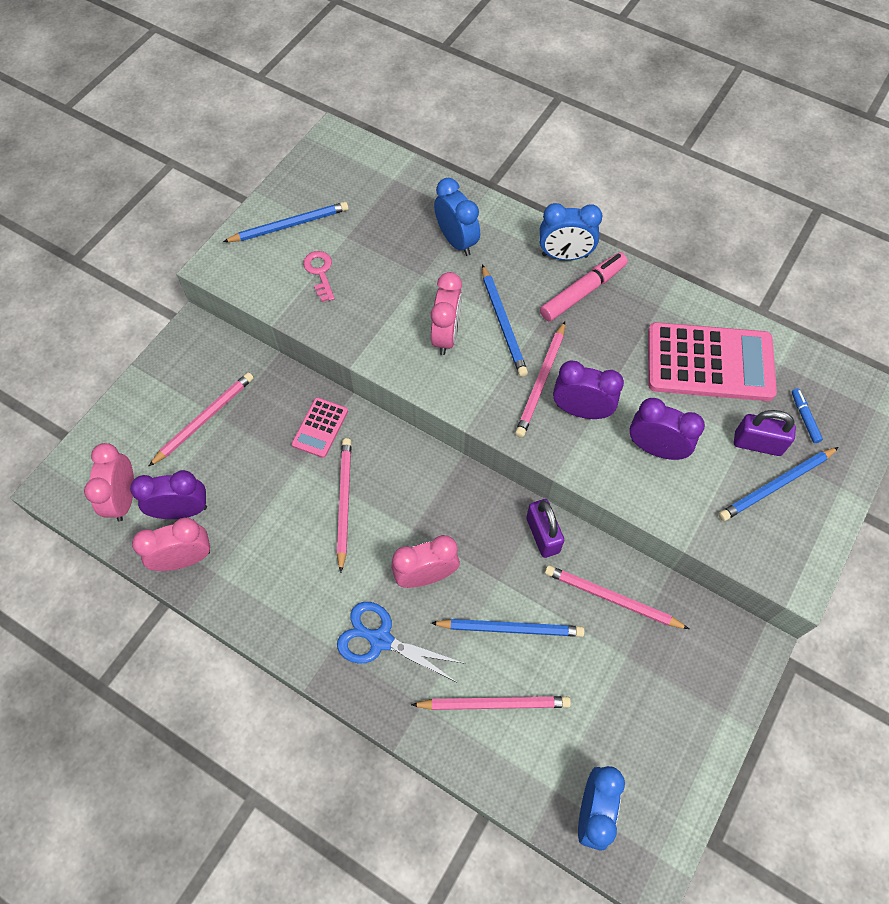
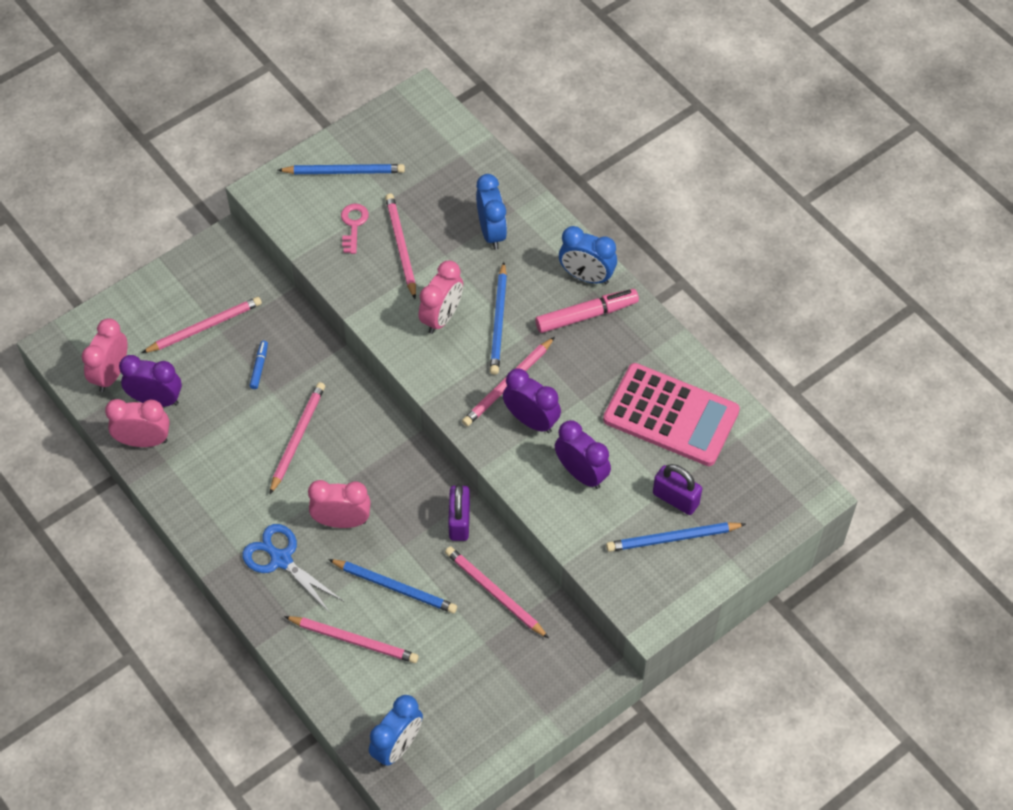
camera: 20 degrees right, 5 degrees down
pink calculator [292,397,348,458] -> none
blue marker [792,388,823,443] -> blue marker moved to [249,341,268,389]
none -> pink pencil [385,194,416,299]

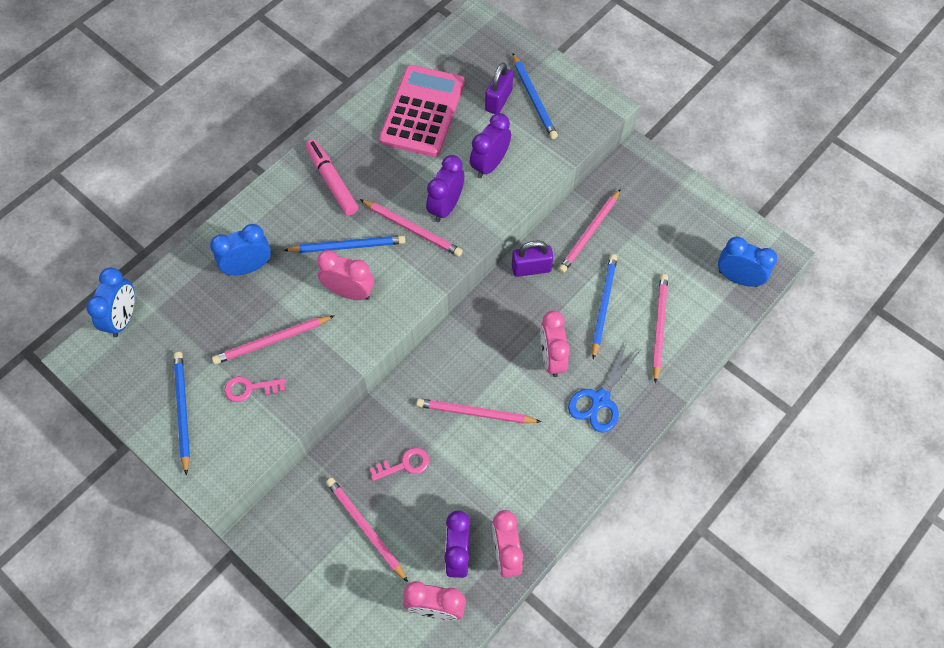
camera: 100 degrees left, 5 degrees up
blue marker [249,341,268,389] -> pink key [370,448,429,481]
blue clock [559,226,617,284] -> blue clock moved to [86,268,135,337]

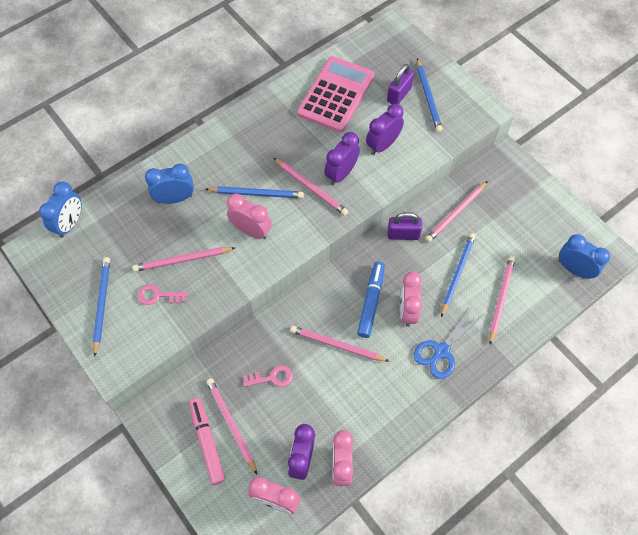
camera: 10 degrees right, 0 degrees up
pink marker [305,139,358,216] -> pink marker moved to [189,398,225,485]
none -> blue marker [357,262,385,338]

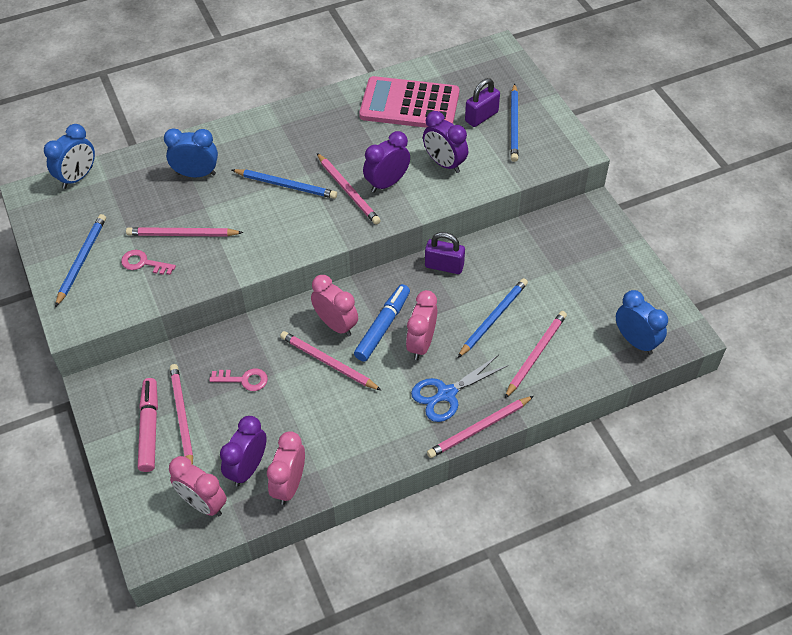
camera: 15 degrees right, 10 degrees down
pink clock [227,194,272,239] -> pink clock moved to [311,275,358,337]
pink calculator [297,56,374,132] -> pink calculator turned 120 degrees counterclockwise [359,76,459,128]
purple clock [366,104,404,155] -> purple clock turned 105 degrees counterclockwise [423,111,468,173]
pink pencil [425,181,488,242] -> pink pencil moved to [427,396,534,458]

